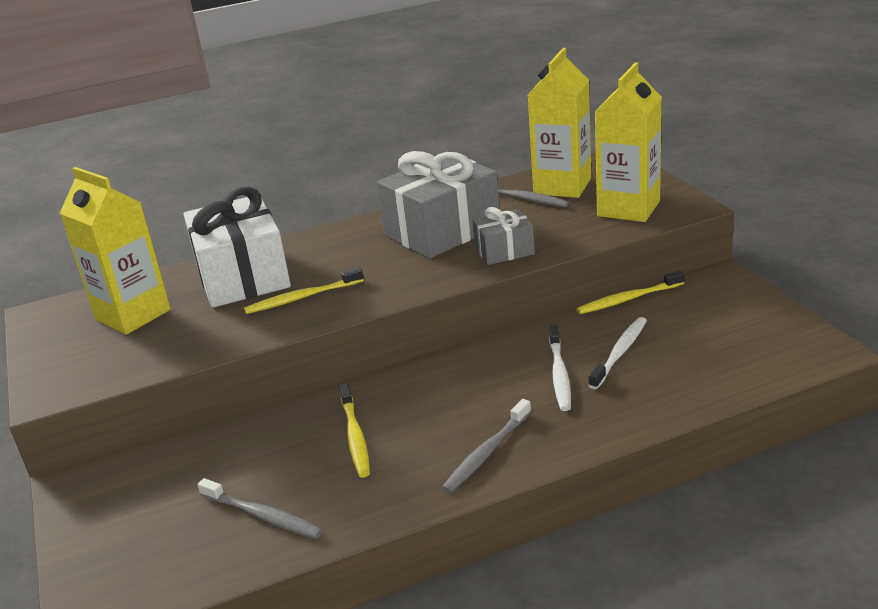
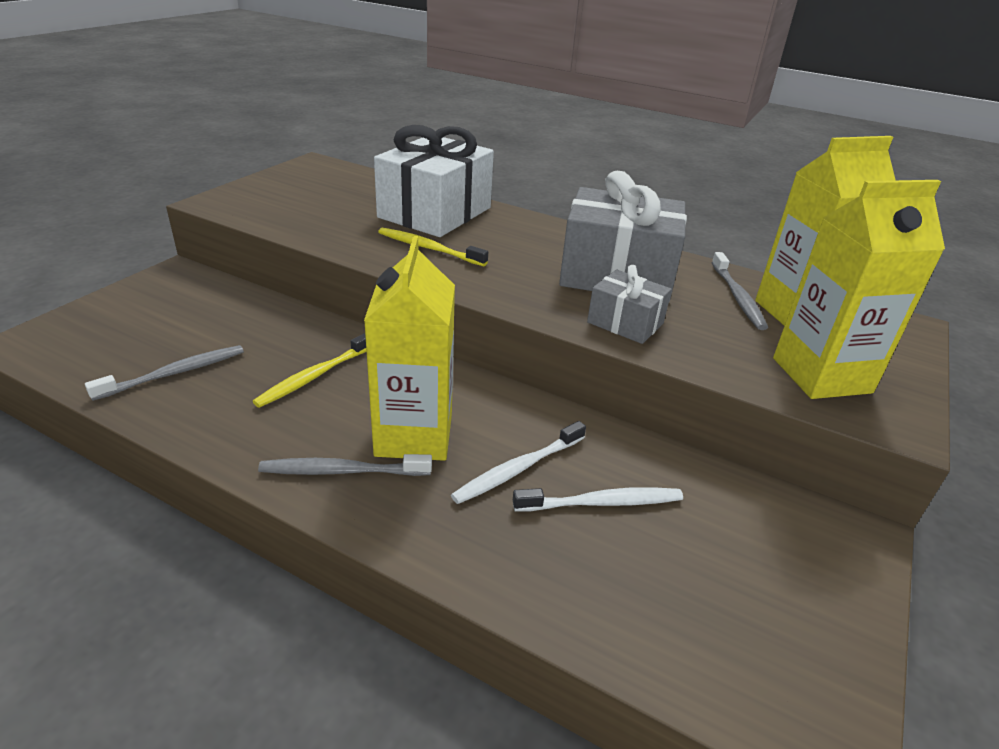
camera: 45 degrees right, 5 degrees up
yellow carton [60,167,171,335] -> yellow carton moved to [364,236,455,461]
grey toothbrush [198,478,322,539] -> grey toothbrush turned 120 degrees counterclockwise [85,345,244,401]
yellow toothbrush [576,271,685,314] -> none

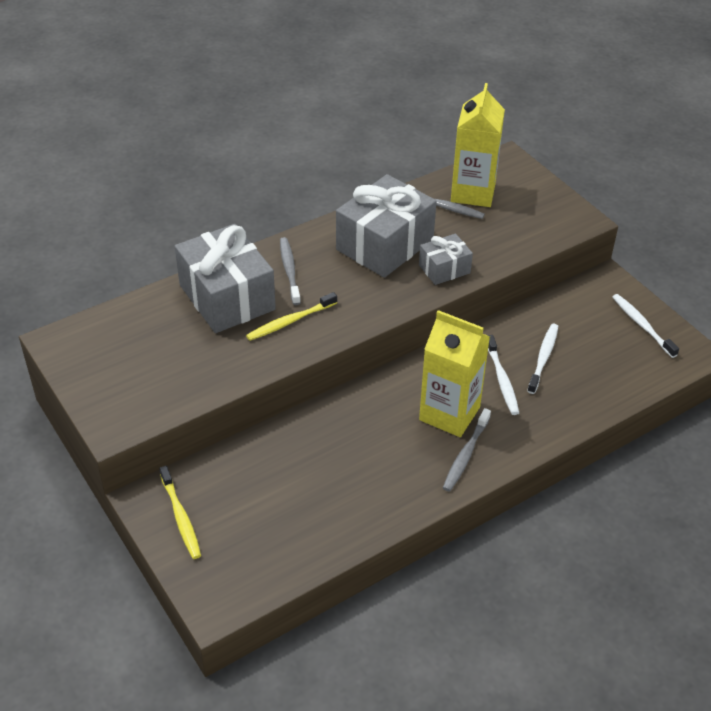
camera: 60 degrees left, 10 degrees up
grey toothbrush [85,345,244,401] -> grey toothbrush moved to [280,237,301,305]
yellow toothbrush [253,333,366,408] -> yellow toothbrush moved to [159,466,201,559]
white gift [374,125,494,237] -> grey gift [175,224,276,333]
yellow carton [773,180,945,399] -> none
none -> white toothbrush [612,294,679,358]

